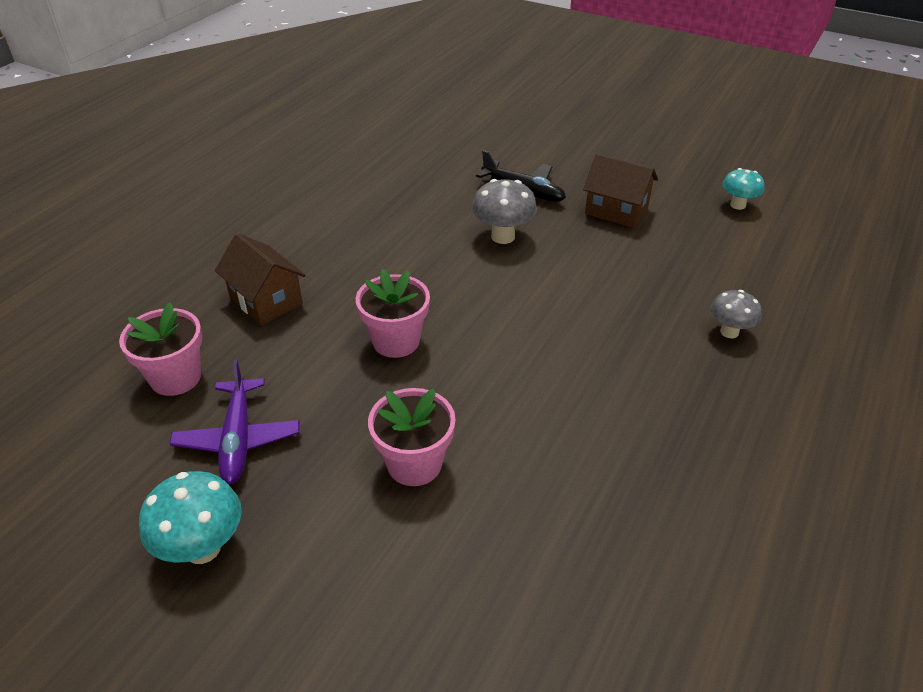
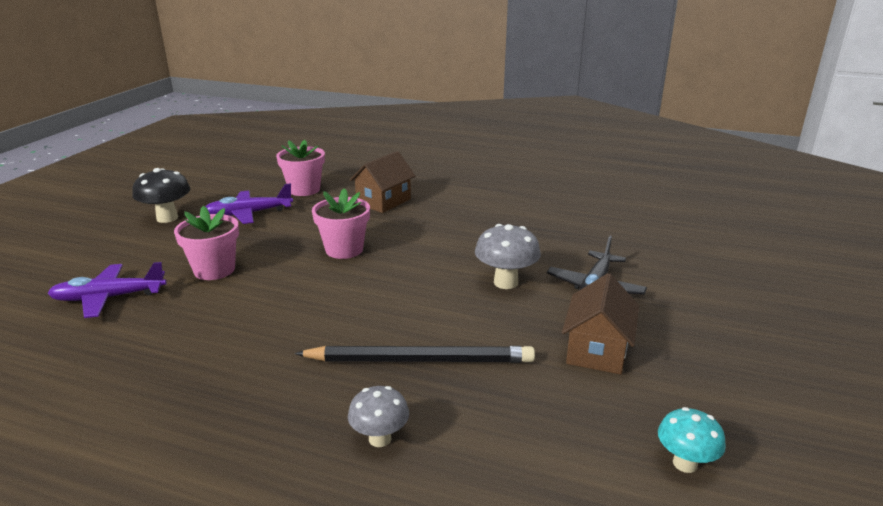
camera: 80 degrees right, 15 degrees down
turquoise mushroom [139,471,242,564] -> black mushroom [132,168,191,223]
none -> purple plane [48,262,167,318]
none -> black pencil [295,346,535,363]

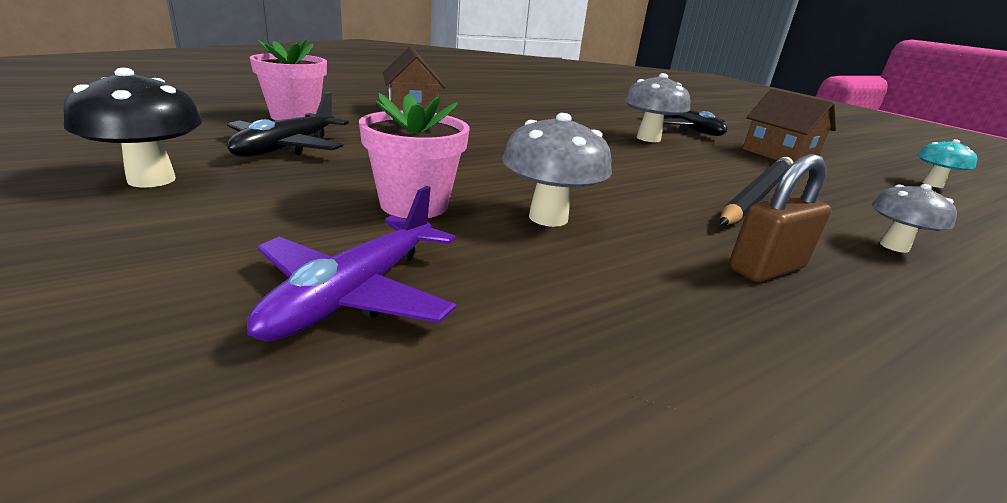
camera: 55 degrees left, 0 degrees up
purple plane [205,183,293,224] -> black plane [227,92,349,157]
pink flower pot [312,188,370,259] -> none
none -> grey mushroom [502,113,612,227]
none -> brown padlock [729,154,832,282]

